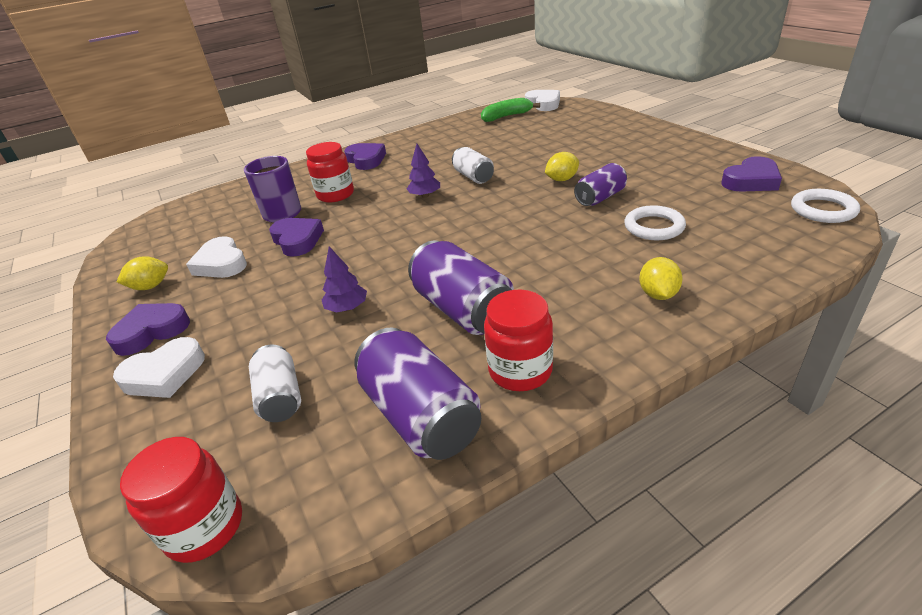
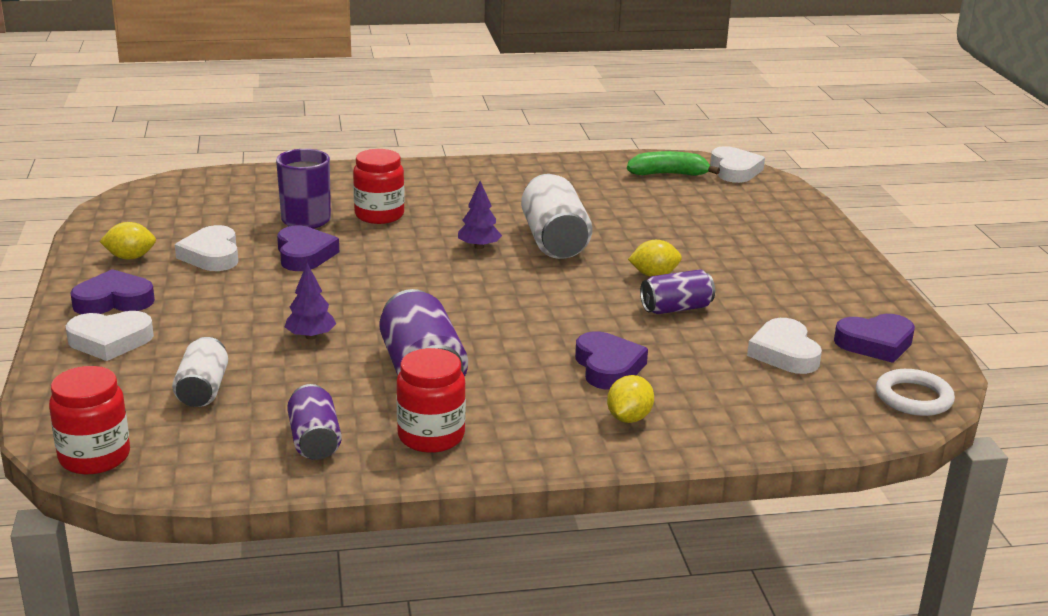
camera: 15 degrees right, 10 degrees down
purple heart [344,143,386,170] -> purple heart moved to [575,331,648,390]
purple can [354,328,481,460] -> purple can [287,384,342,460], size x0.61
white can [452,147,494,184] -> white can [521,174,593,259], size x1.64
white ring [624,205,686,240] -> none
none -> white heart [747,318,822,374]

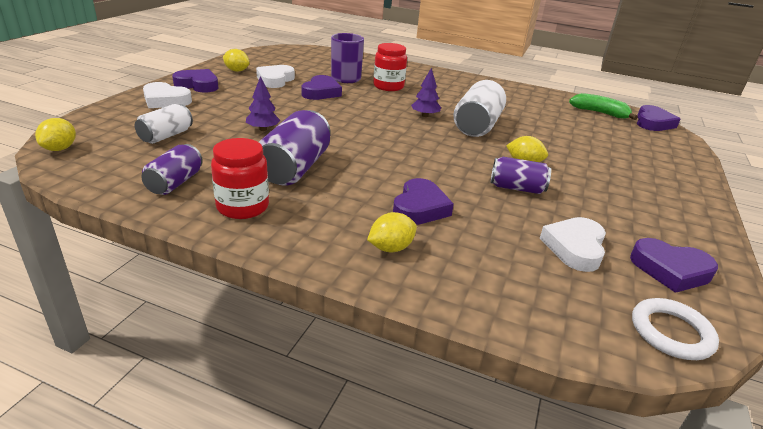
camera: 30 degrees right, 5 degrees up
red jar [49,366,130,474] -> yellow lemon [35,118,76,151]
white heart [710,146,765,183] -> purple heart [637,105,680,131]

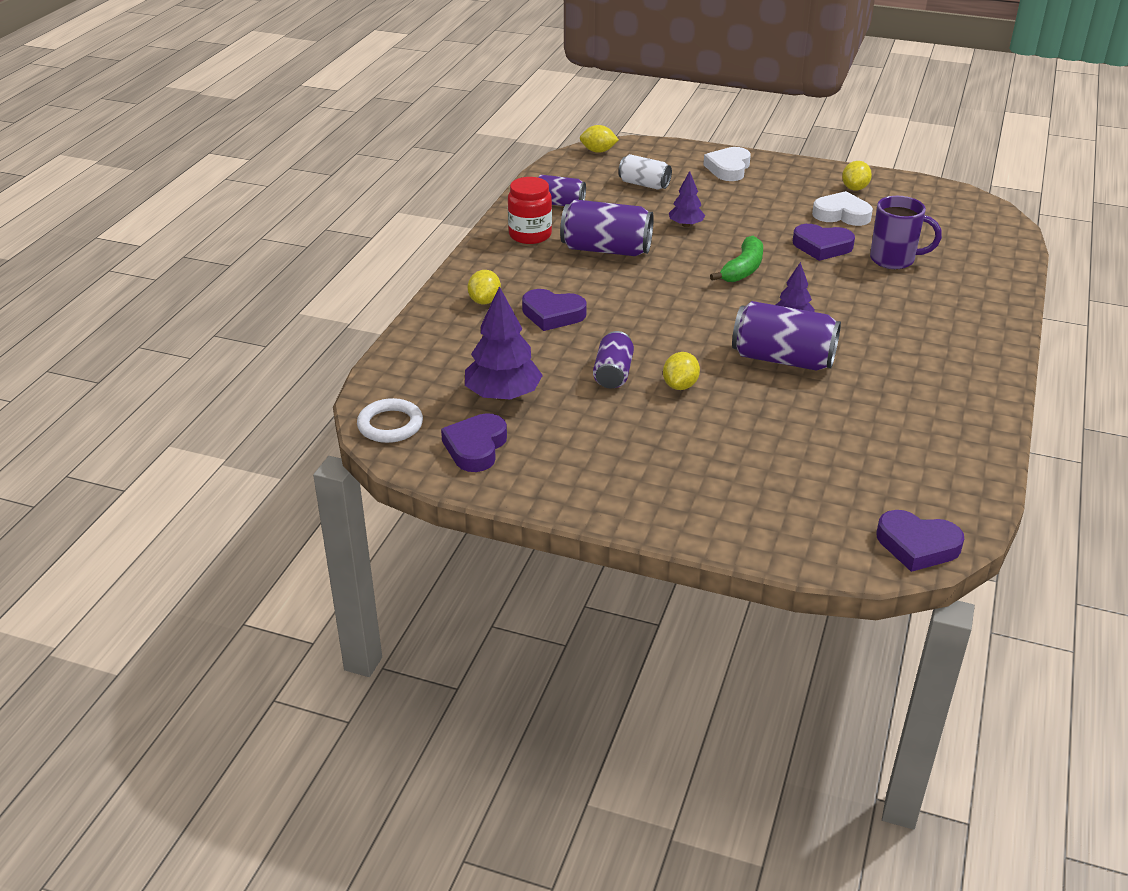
camera: 90 degrees right, 5 degrees up
purple heart [172,69,219,92] -> none
yellow lemon [367,212,417,252] -> yellow lemon turned 45 degrees clockwise [468,270,501,304]
red jar [373,43,407,91] -> none
white can [453,80,506,137] -> purple can [732,301,841,371]
white heart [539,217,606,272] -> purple tree [465,286,543,401]
green banana [569,93,638,120] -> green banana moved to [710,236,763,282]

